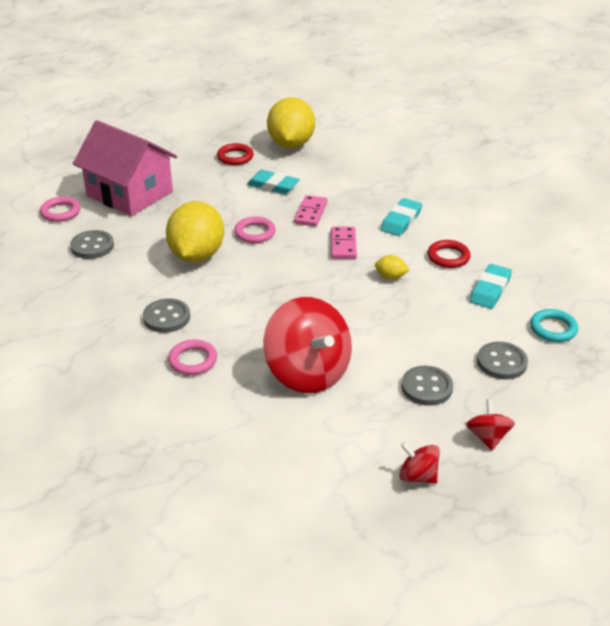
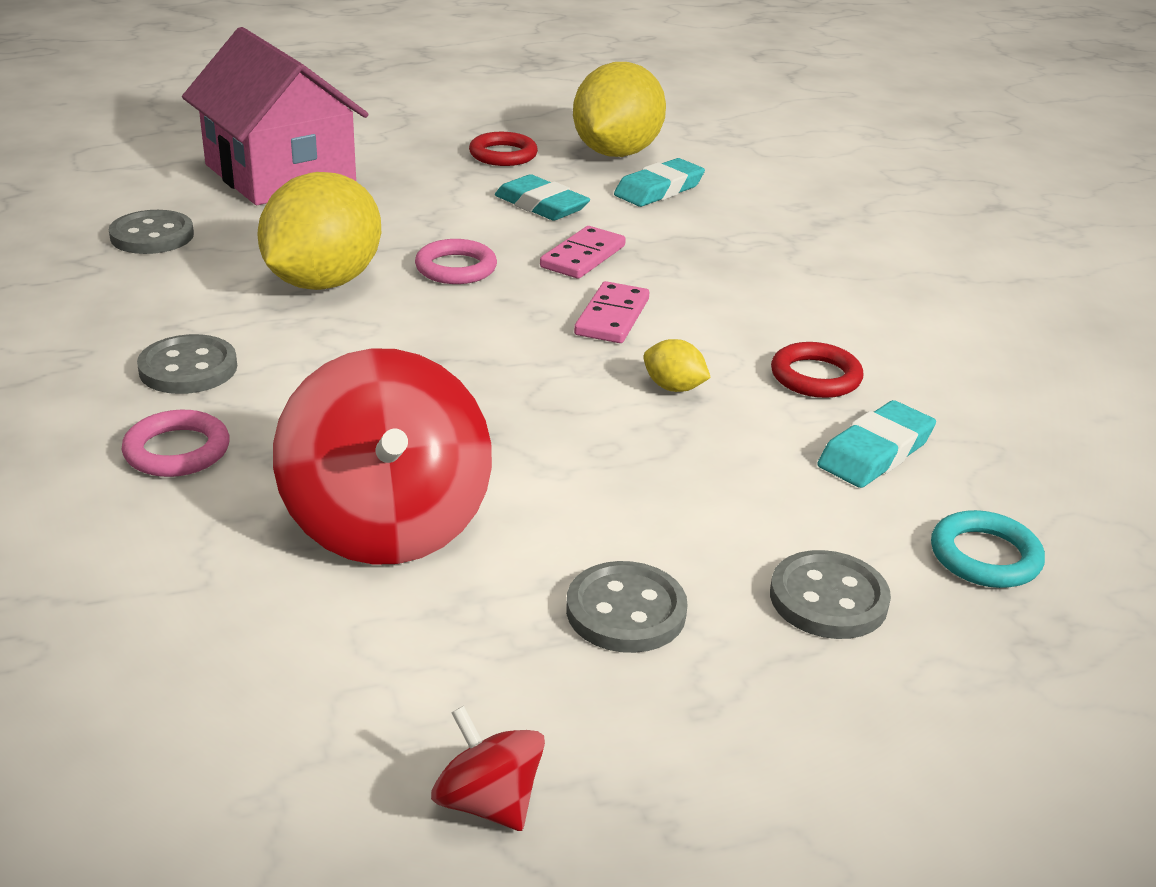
camera: 15 degrees right, 5 degrees down
pink ring [40,196,81,222] -> none
turquoise eraser [380,198,422,236] -> turquoise eraser moved to [614,158,705,207]
red spinning top [466,399,515,451] -> none

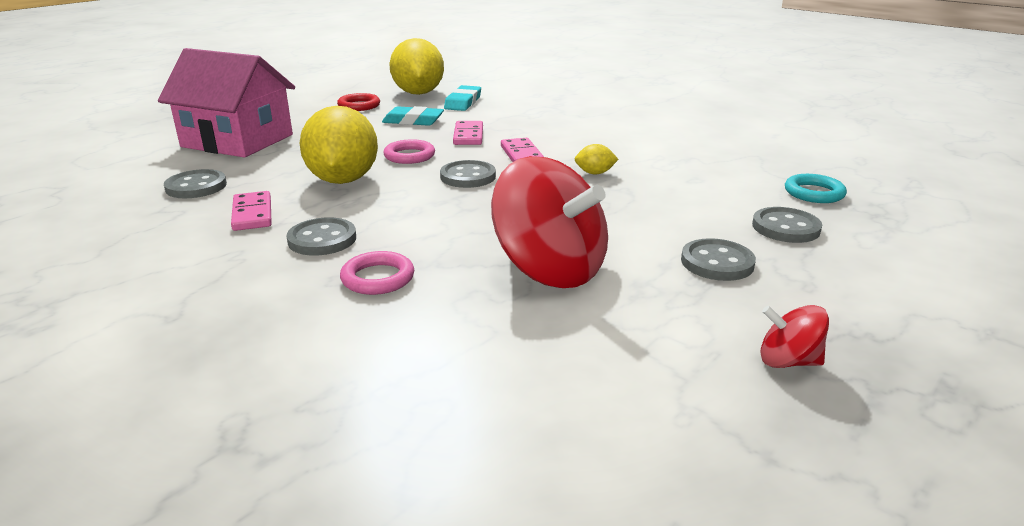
camera: 30 degrees left, 5 degrees down
red ring [771,342,863,398] -> none
turquoise eraser [817,400,936,488] -> none
none -> pink domino [231,191,272,231]
none -> grey button [440,160,496,188]

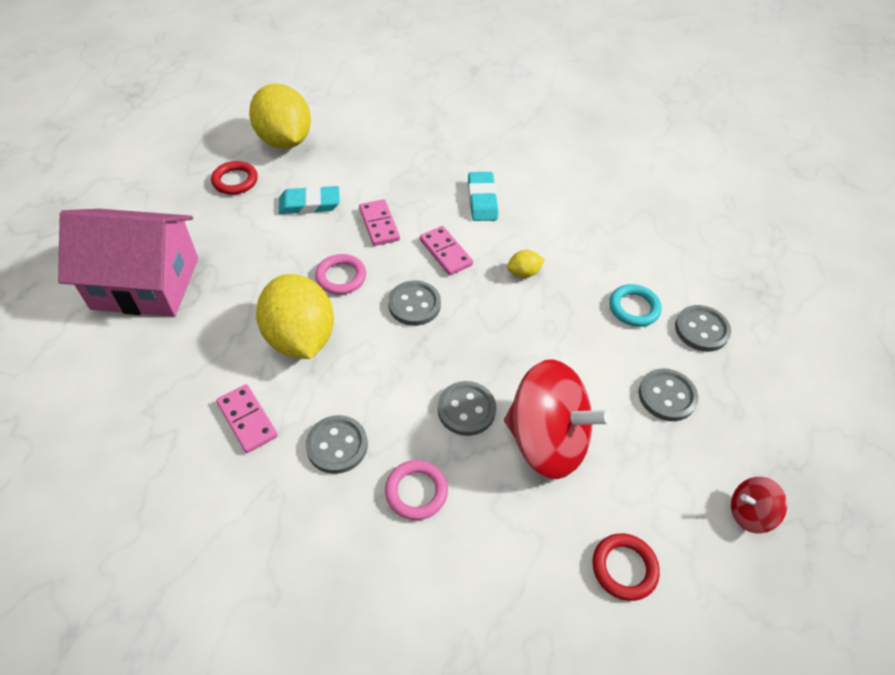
camera: 20 degrees left, 25 degrees up
grey button [164,169,227,198] -> grey button moved to [438,381,496,436]
turquoise eraser [444,85,481,111] -> turquoise eraser moved to [468,172,498,221]
turquoise ring [785,174,847,203] -> turquoise ring moved to [609,284,661,327]
none -> red ring [592,533,660,601]

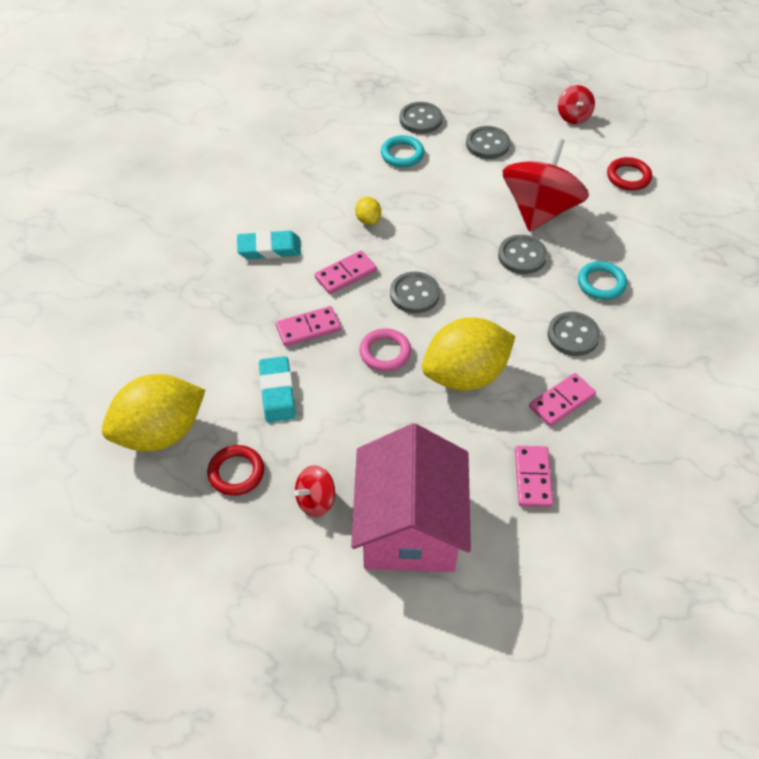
camera: 90 degrees left, 0 degrees up
pink ring [385,460,448,520] -> turquoise ring [578,261,627,300]
none -> red spinning top [294,465,335,517]
none -> pink domino [515,446,553,507]

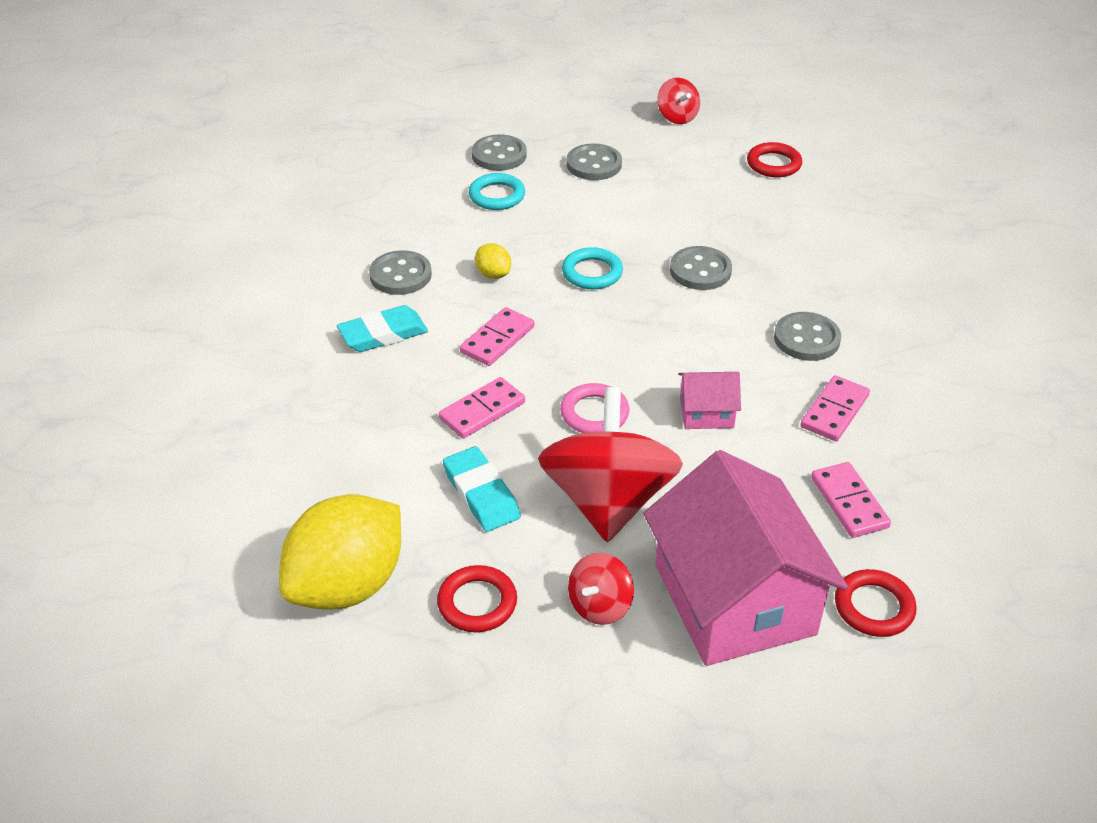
camera: 20 degrees left, 10 degrees down
grey button [390,272,440,313] -> grey button moved to [369,250,432,295]
yellow lemon [422,317,515,391] -> pink house [678,372,741,429]
red spinning top [503,137,589,232] -> red spinning top moved to [538,387,683,542]
turquoise ring [578,261,627,300] -> turquoise ring moved to [562,247,623,289]
none -> red ring [835,569,917,637]

